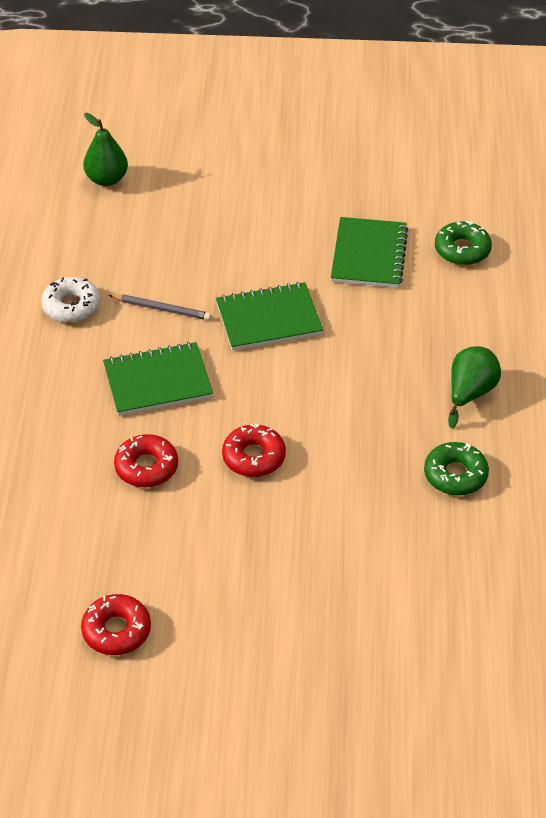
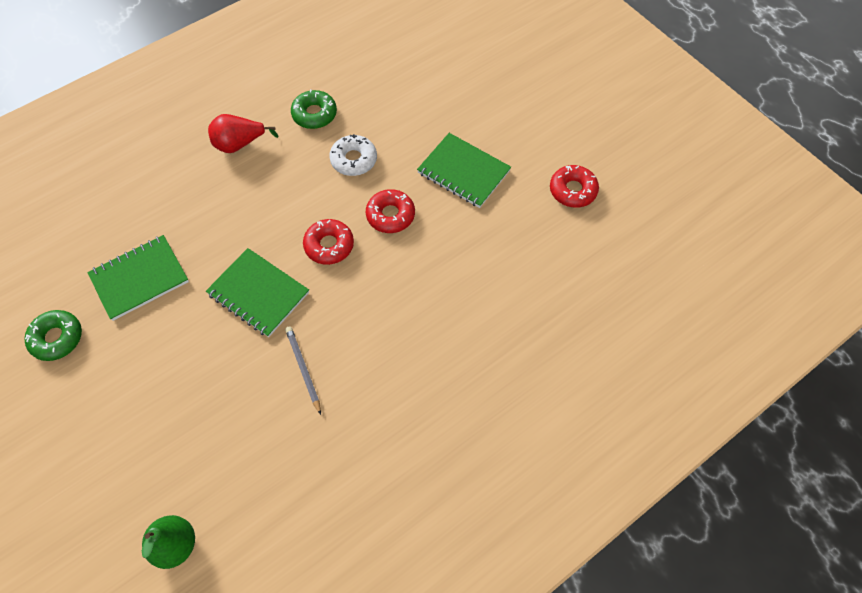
camera: 130 degrees left, 15 degrees up
white donut [41,277,101,323] -> white donut moved to [329,134,377,176]
green notebook [103,342,213,416] -> green notebook moved to [417,133,511,208]
red donut [114,434,178,487] -> red donut moved to [303,219,354,265]
green donut [435,221,492,265] -> green donut moved to [24,310,82,361]
green pear [448,346,501,429] -> red pear [208,114,279,153]

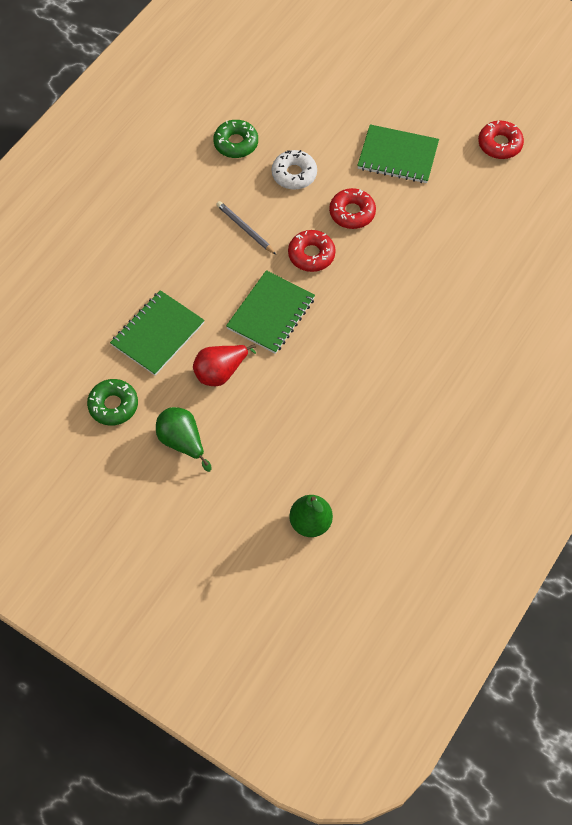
camera: 20 degrees left, 0 degrees up
green notebook [206,248,309,337] -> green notebook turned 75 degrees counterclockwise [226,270,315,354]
red pear [208,114,279,153] -> red pear moved to [193,344,256,386]
grey pencil [285,326,321,415] -> grey pencil moved to [216,201,276,255]
none -> green pear [156,407,212,472]

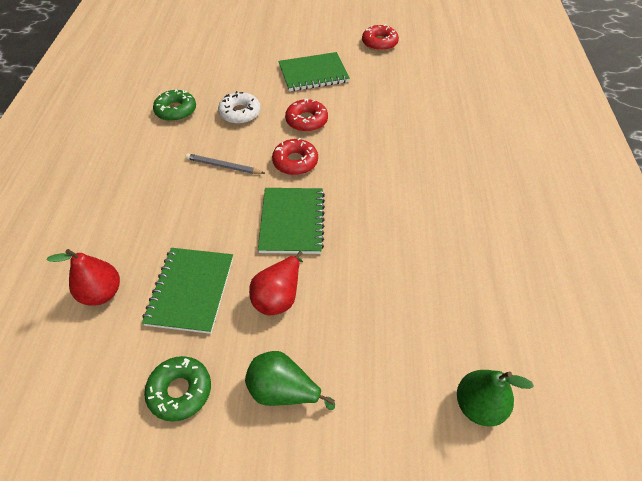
camera: 30 degrees left, 10 degrees down
none -> red pear [46,249,120,306]

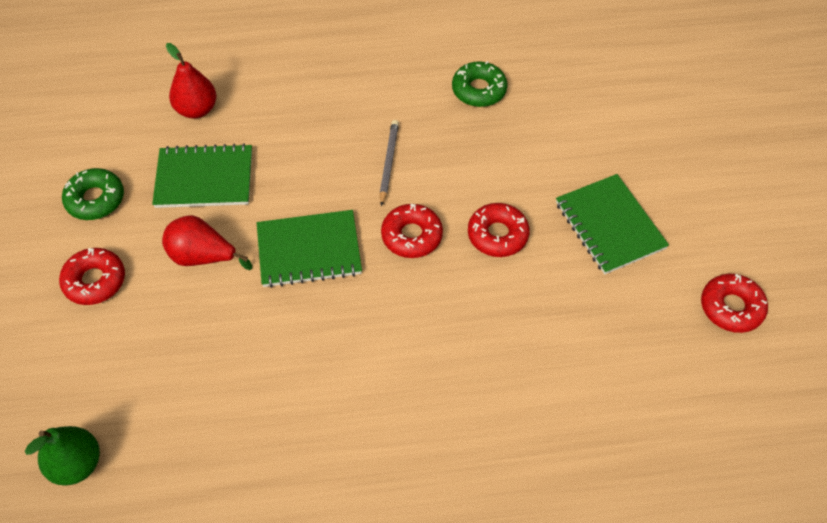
camera: 80 degrees right, 5 degrees up
white donut [218,91,261,124] -> none
green pear [245,351,335,410] -> red donut [59,248,125,305]

